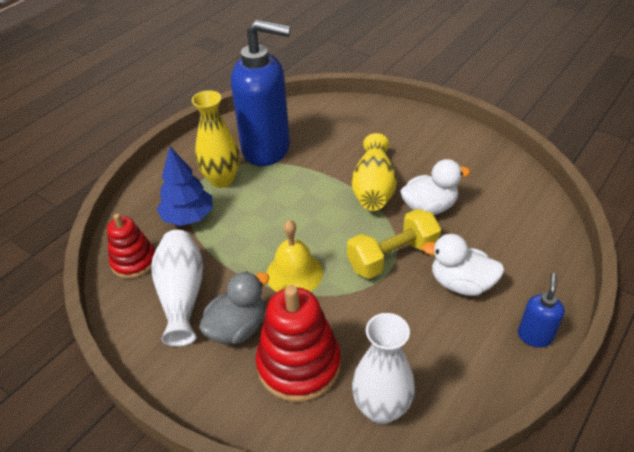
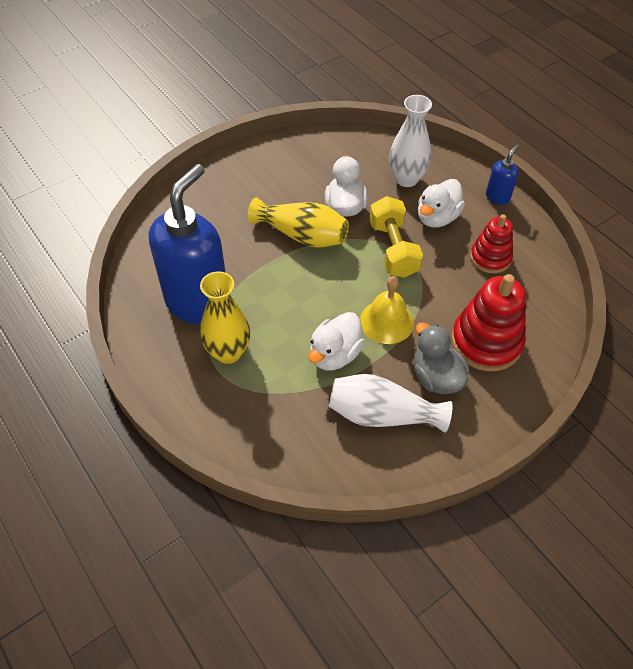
camera: 75 degrees left, 10 degrees up
red stacking toy [107,214,155,279] -> red stacking toy moved to [470,215,513,273]
blue tree [157,147,213,226] -> none
white vase [352,313,415,424] -> white vase moved to [389,95,432,187]
blue soap dispenser [518,273,565,347] -> blue soap dispenser turned 90 degrees clockwise [486,145,519,205]
none -> white duck [308,312,364,370]

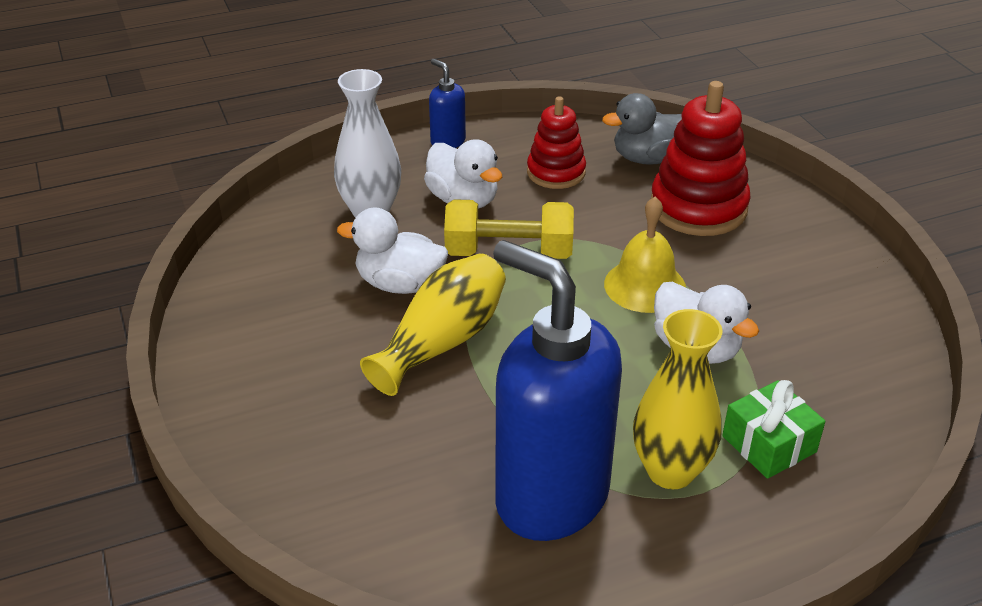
camera: 75 degrees left, 15 degrees down
white vase [329,374,453,433] -> none
grey duck [414,322,469,394] -> grey duck moved to [602,93,682,165]
none -> green gift [722,380,825,479]

